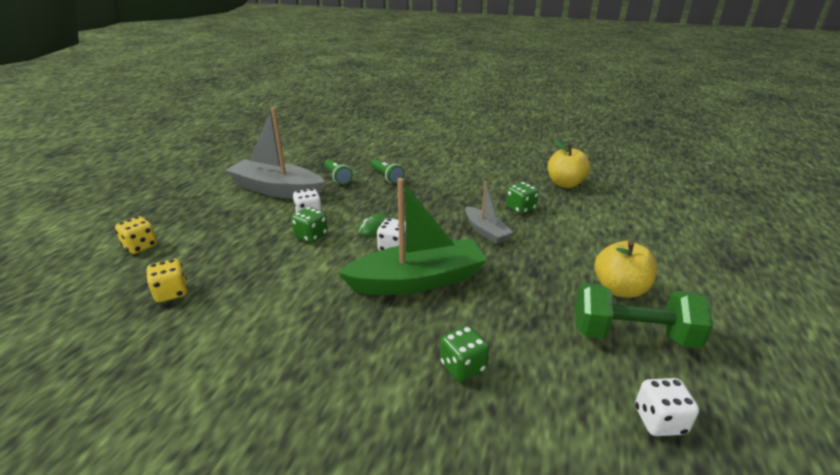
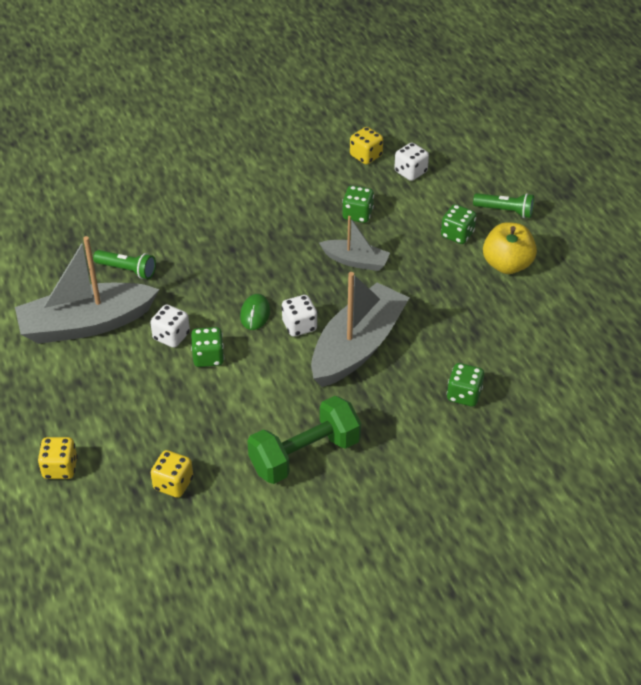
camera: 40 degrees left, 15 degrees up
green boat [338,178,487,295] -> grey boat [311,272,410,387]
green flashlight [371,159,405,184] -> green flashlight moved to [473,193,534,218]
yellow apple [548,139,590,188] -> yellow dice [350,127,383,165]
green dumbbell [575,283,714,348] -> green dumbbell moved to [247,396,361,484]
white dice [635,378,699,436] -> white dice moved to [394,143,429,181]
none -> green dice [441,204,476,244]

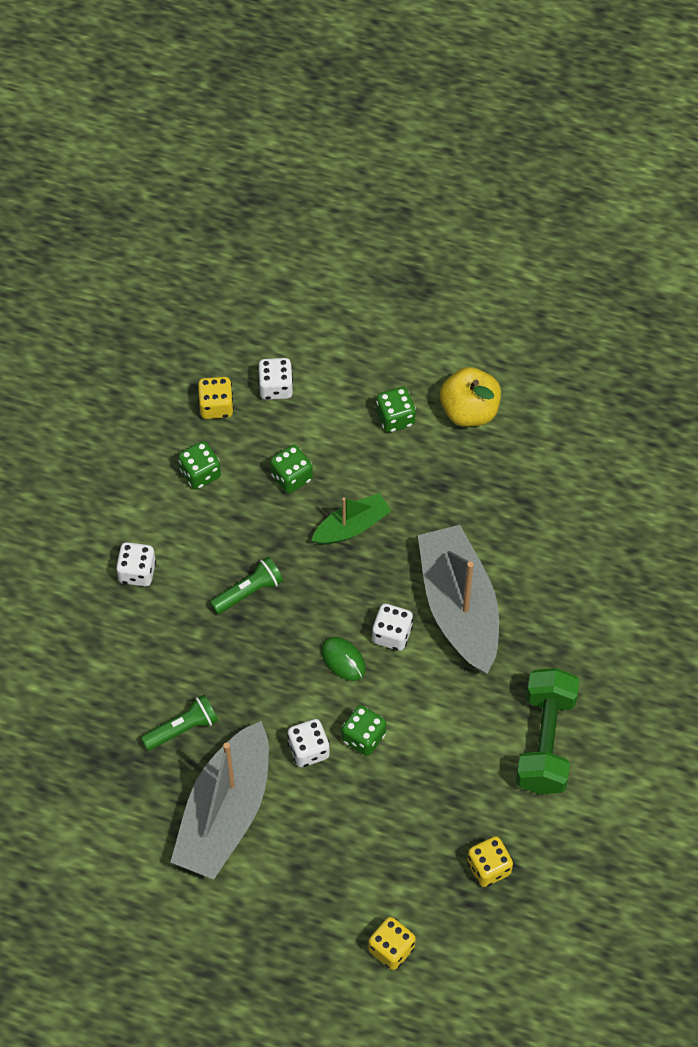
camera: 50 degrees left, 15 degrees up
grey boat [319,216,390,271] -> green boat [311,493,391,545]
green dice [447,363,484,407] -> green dice moved to [178,441,221,489]
green flashlight [473,193,534,218] -> green flashlight moved to [210,557,283,614]
none -> white dice [116,542,156,586]

